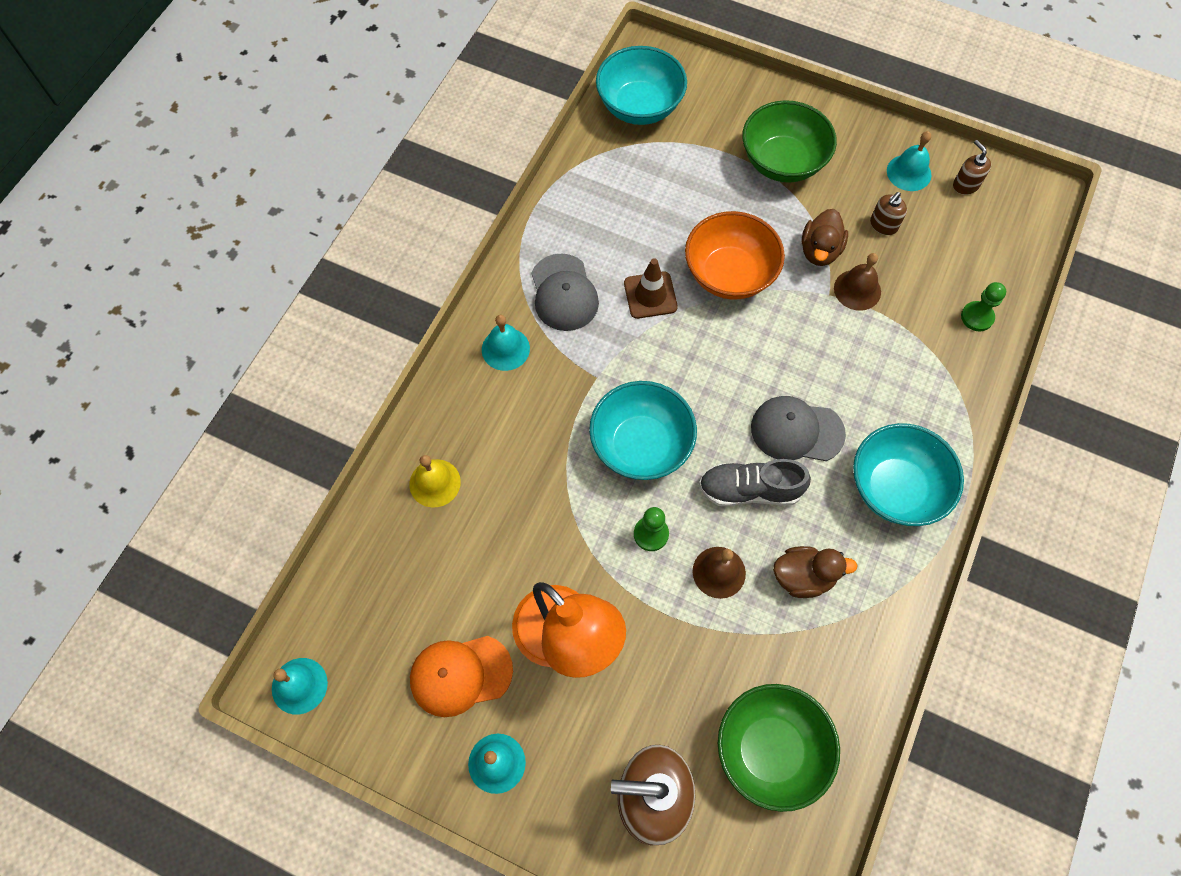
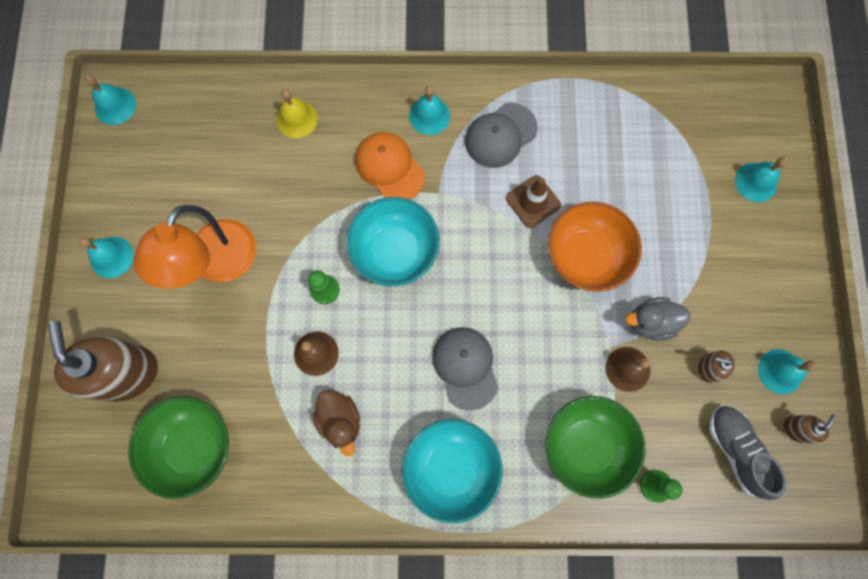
camera: 65 degrees right, 10 degrees up
orange cap [410,636,513,717] -> orange cap moved to [356,132,425,200]
turquoise bowl [596,46,687,125] -> none
grey shoe [699,459,811,507] -> grey shoe moved to [709,405,786,500]
green bowl [742,100,837,183] -> green bowl moved to [545,396,645,499]
brown duck [802,209,848,266] -> grey duck [625,297,691,341]
none -> turquoise bell [735,157,788,202]

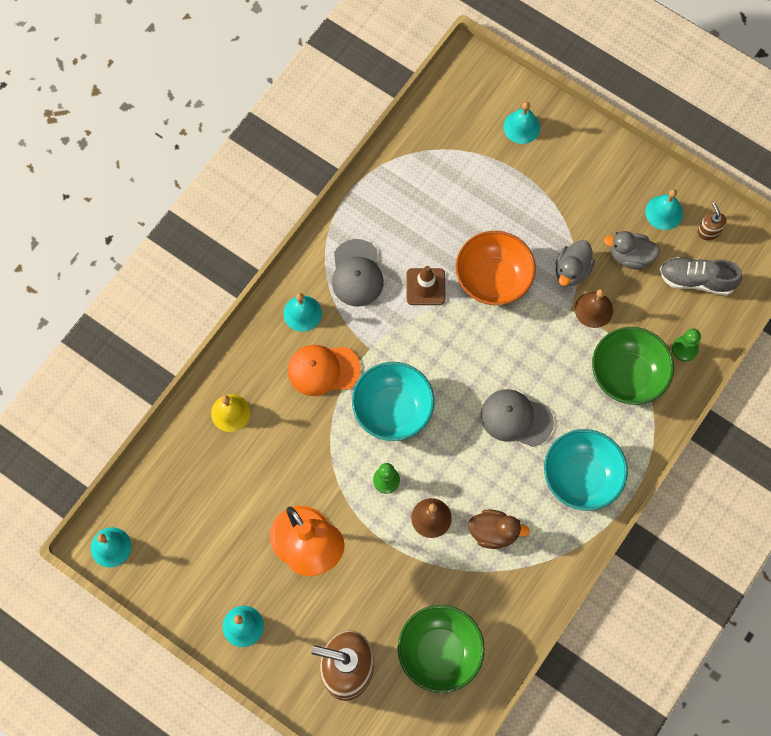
camera: 55 degrees left, 5 degrees down
brown soap dispenser [698,350,734,383] -> grey duck [604,231,660,270]

